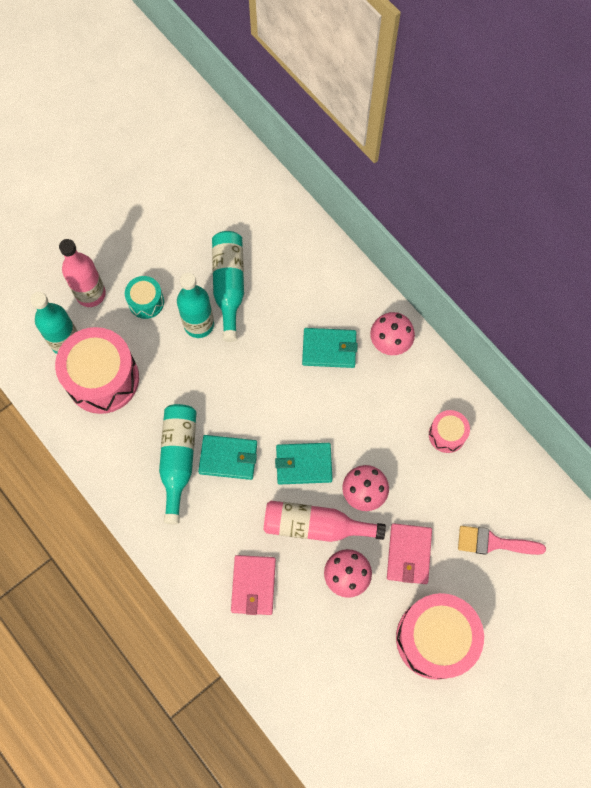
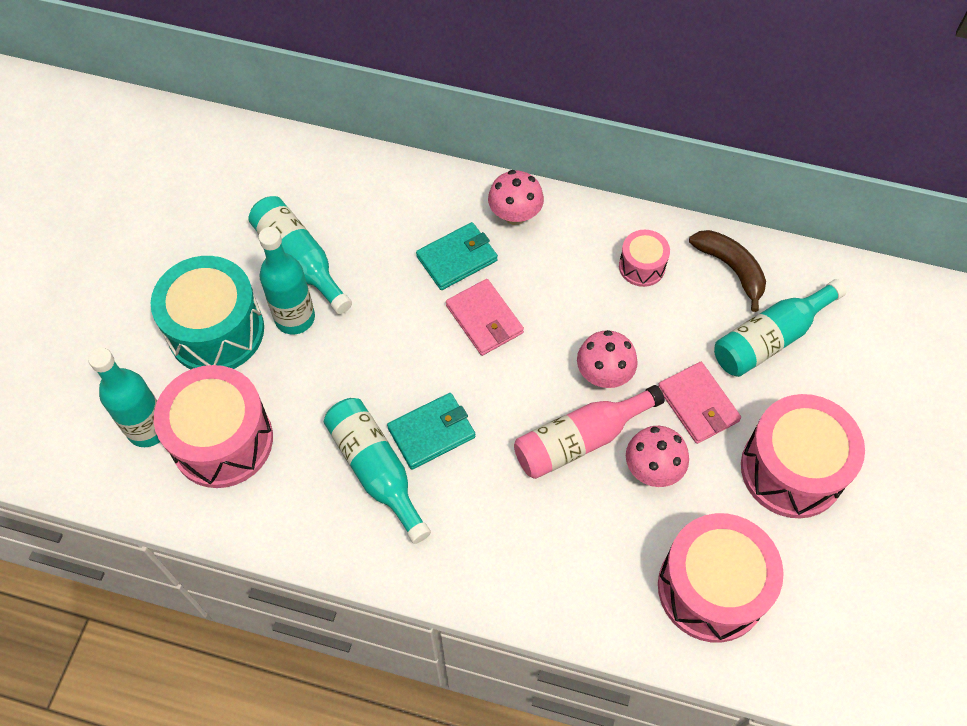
camera: 35 degrees left, 10 degrees down
pink bottle [59,239,106,307] -> none
turquoise drum [125,276,164,319] -> turquoise drum [151,256,264,369], size x1.99
pink wallet [231,555,276,615] -> pink wallet moved to [446,279,524,356]
turquoise wallet [275,443,333,485] -> none
pink brush [458,526,546,555] -> turquoise bottle [714,279,847,377]
none -> pink drum [658,513,784,642]
none -> brown banana [689,230,766,312]

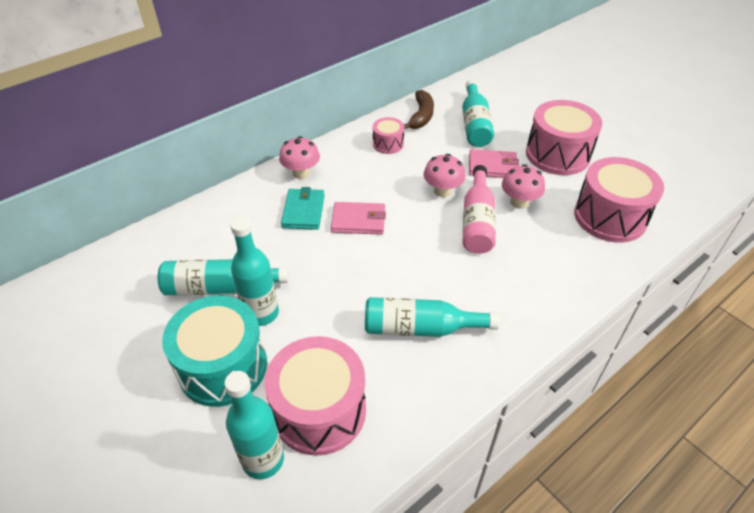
camera: 55 degrees left, 15 degrees down
turquoise wallet [387,393,475,470] -> none
brown banana [689,230,766,312] -> brown banana turned 105 degrees clockwise [404,90,434,129]

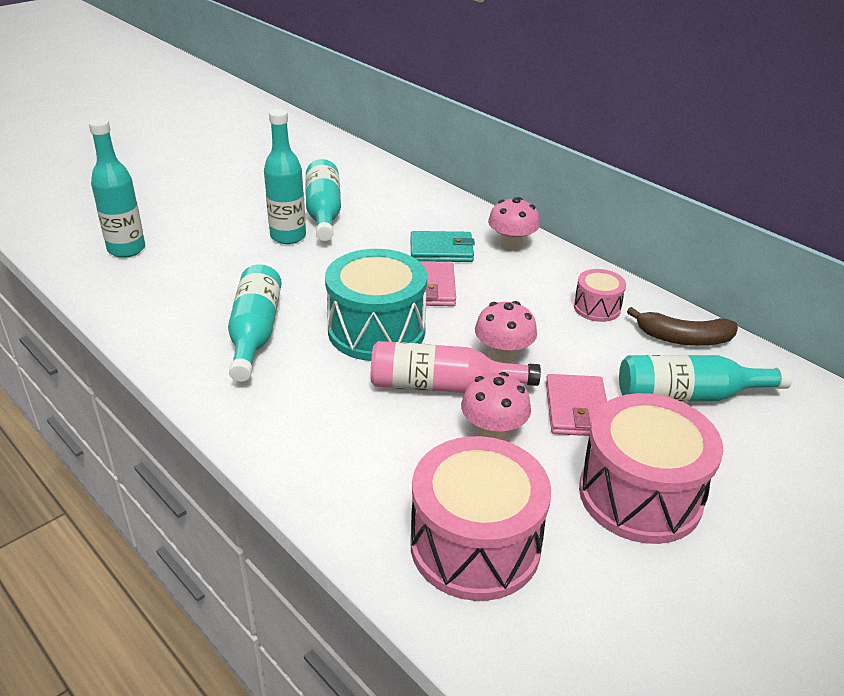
camera: 85 degrees right, 10 degrees down
turquoise drum [162,296,267,407] -> turquoise drum moved to [325,249,427,361]
pink drum [264,336,366,456] -> none

